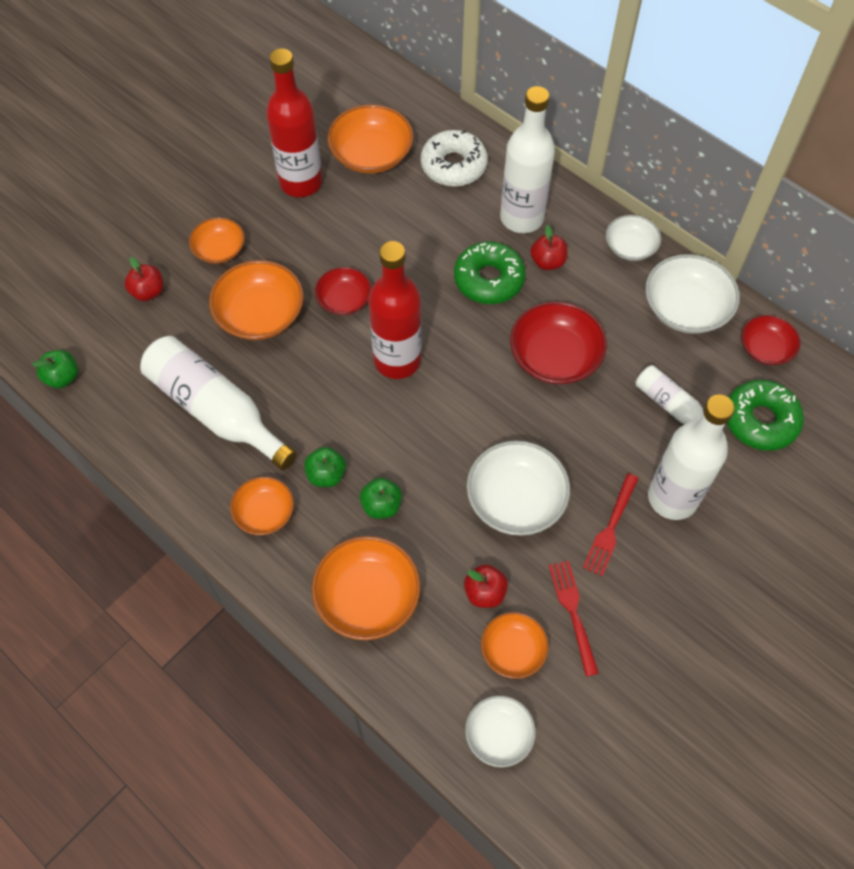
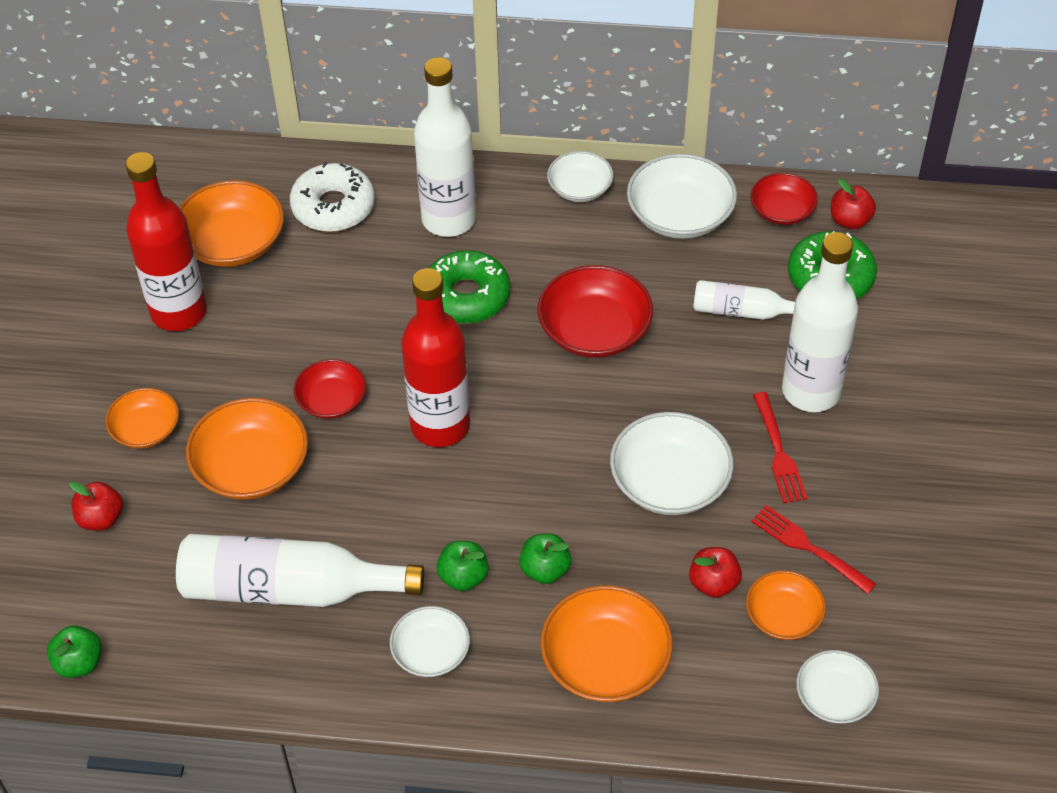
camera: 35 degrees left, 10 degrees down
orange bowl [230,477,294,535] -> white bowl [390,606,470,677]
red apple [530,225,568,270] -> red apple moved to [831,179,876,229]

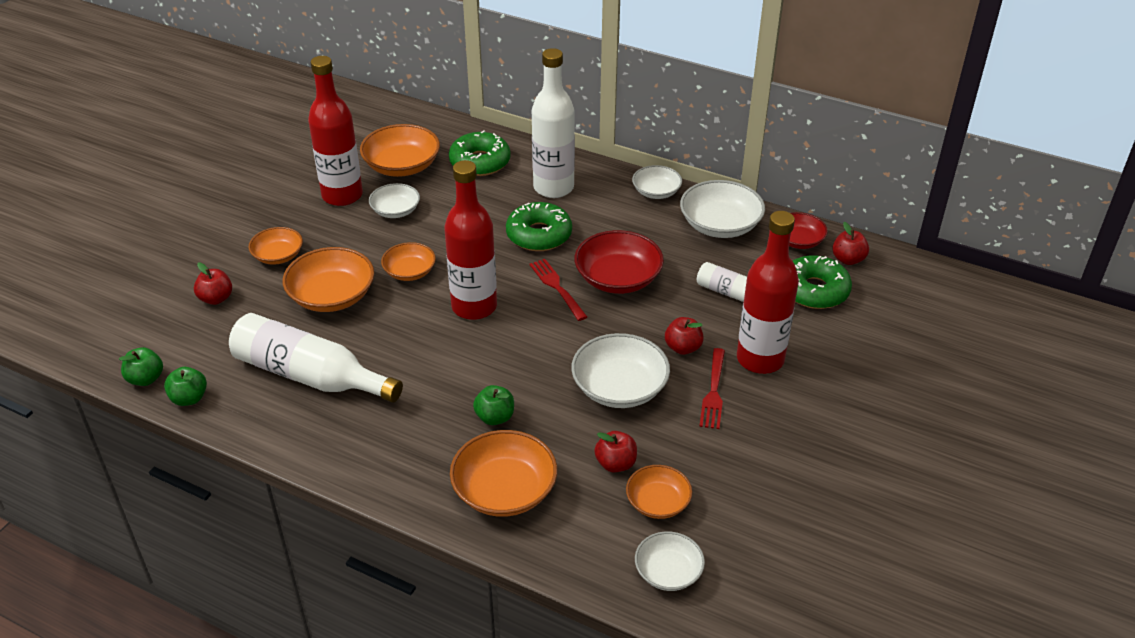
camera: 20 degrees right, 10 degrees down
white donut [290,162,375,232] -> green donut [449,130,511,176]
red bowl [294,359,366,419] -> orange bowl [381,242,436,281]
white bowl [390,606,470,677] -> white bowl moved to [369,183,420,218]
green apple [436,541,489,591] -> green apple moved to [164,367,207,406]
red fork [751,505,876,594] -> red fork moved to [529,259,587,321]
white bottle [782,232,858,412] -> red bottle [737,211,799,374]
none -> red apple [665,317,704,355]

